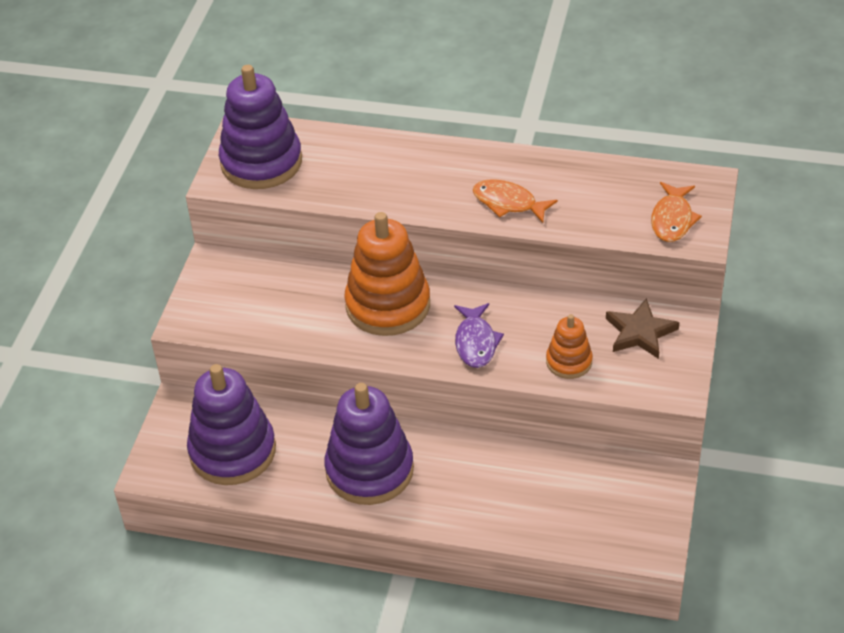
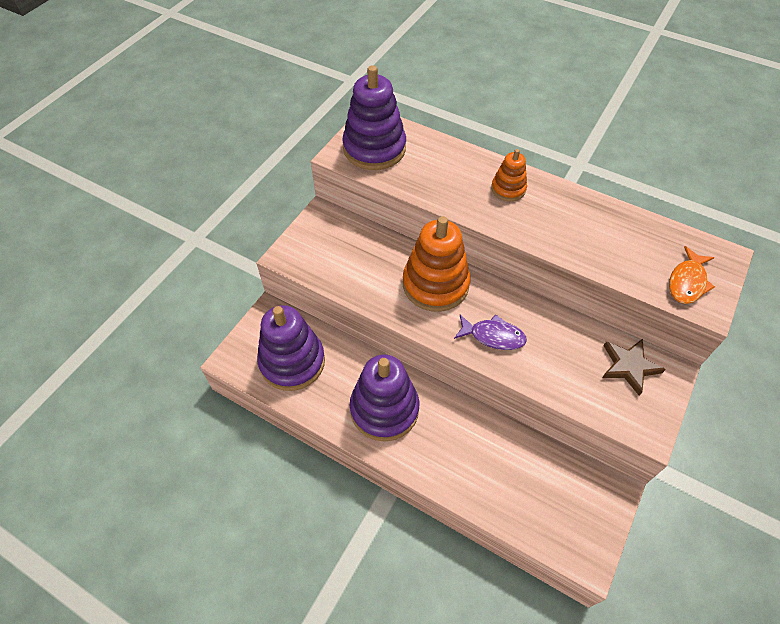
camera: 15 degrees right, 10 degrees up
purple fish [454,303,504,368] -> purple fish turned 90 degrees counterclockwise [454,314,527,350]
orange fish [473,179,558,223] -> none
orange stacking toy [546,314,593,379] -> orange stacking toy moved to [491,149,527,201]

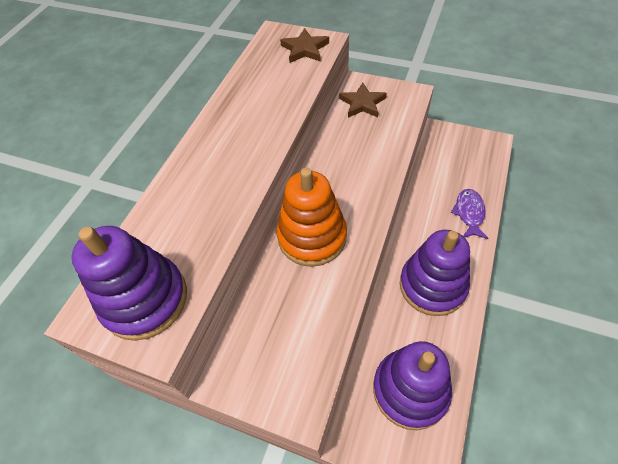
camera: 95 degrees left, 0 degrees up
purple fish [454,314,527,350] -> purple fish moved to [451,189,488,239]
orange stacking toy [491,149,527,201] -> none
orange fish [669,246,715,304] -> brown star [280,28,329,63]

